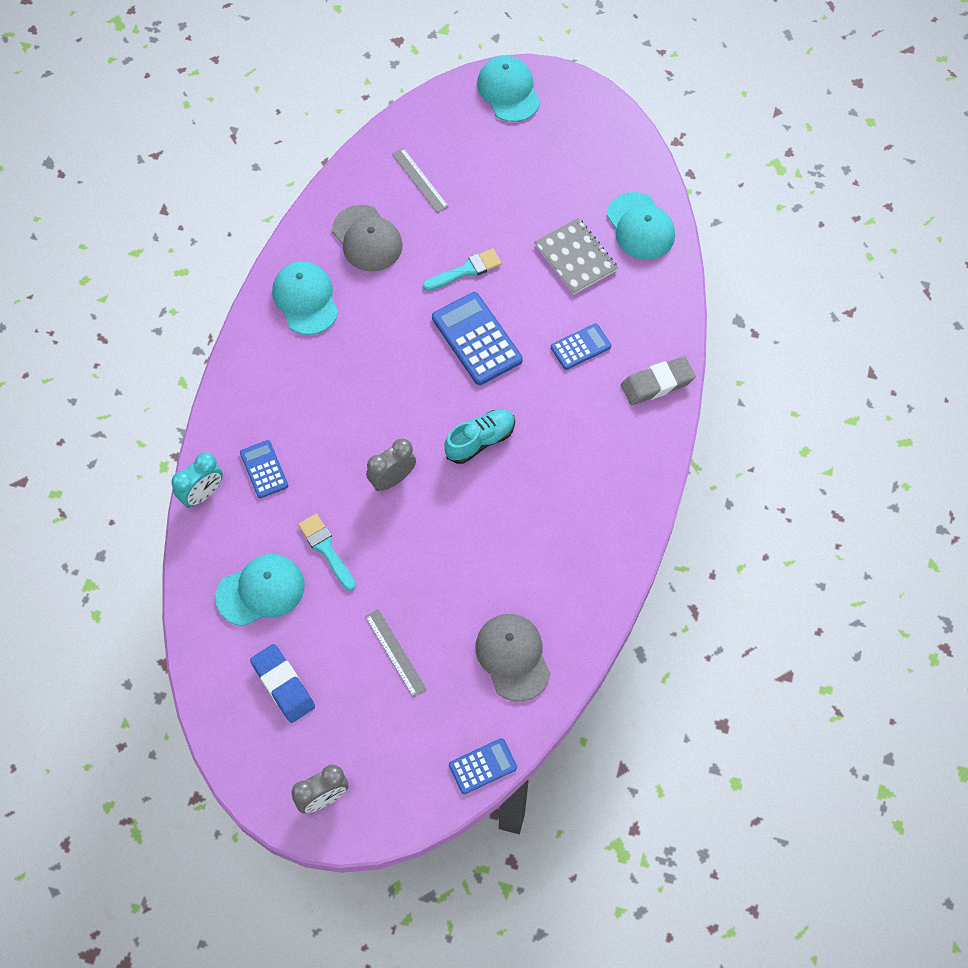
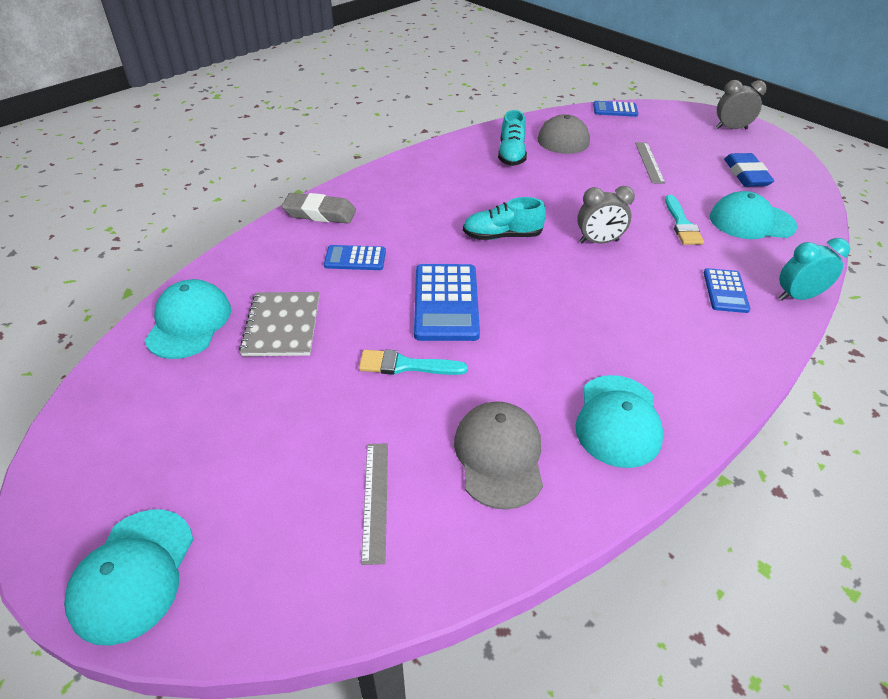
camera: 150 degrees left, 20 degrees down
none -> turquoise shoe [498,110,527,166]

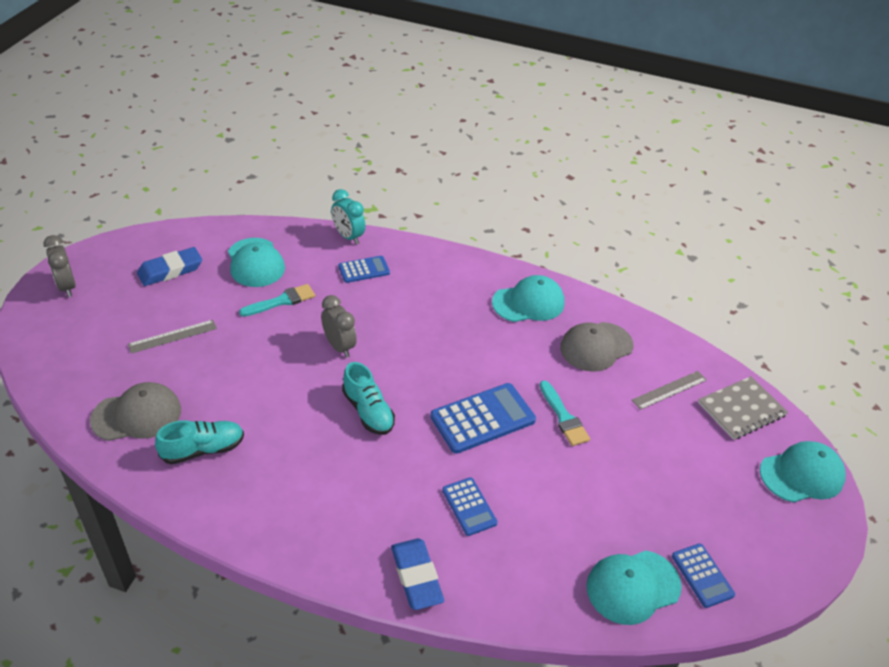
camera: 120 degrees left, 0 degrees up
grey notebook [239,292,319,356] -> grey notebook moved to [698,376,788,440]
grey eraser [282,193,356,224] -> blue eraser [391,538,444,610]
blue calculator [593,101,638,117] -> blue calculator moved to [672,543,735,608]

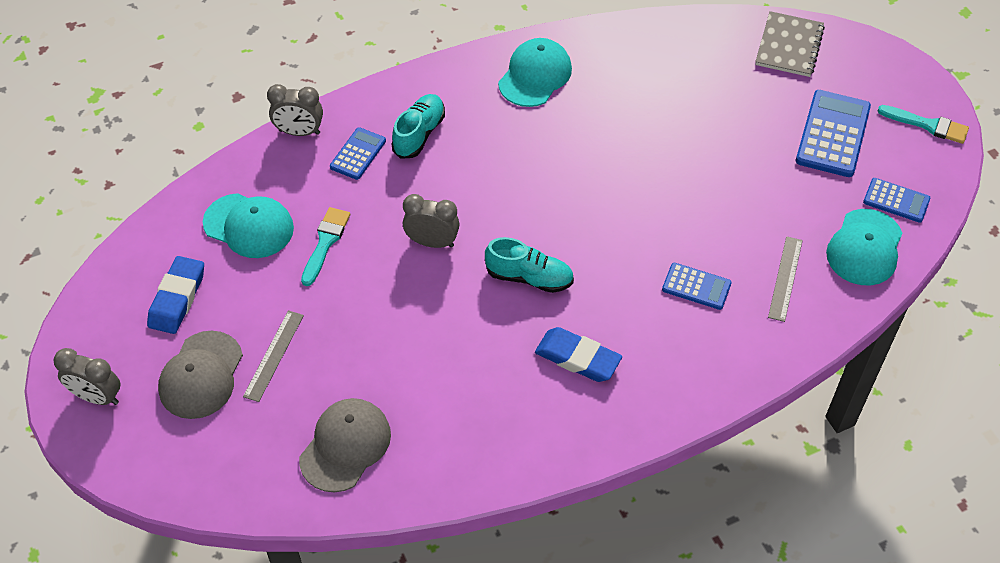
camera: 40 degrees left, 10 degrees up
turquoise shoe [155,420,244,465] -> turquoise shoe moved to [391,94,445,159]
turquoise clock [331,189,366,245] -> grey clock [267,84,323,136]
blue eraser [391,538,444,610] -> blue eraser moved to [535,327,622,382]
blue calculator [430,383,536,454] -> blue calculator moved to [796,90,871,177]
turquoise brush [539,380,590,446] -> turquoise brush moved to [878,105,969,144]
grey cap [560,322,634,372] -> grey cap moved to [158,331,243,419]
grey ruler [632,371,707,410] -> grey ruler moved to [768,236,803,322]
turquoise cap [760,441,846,503] -> none

